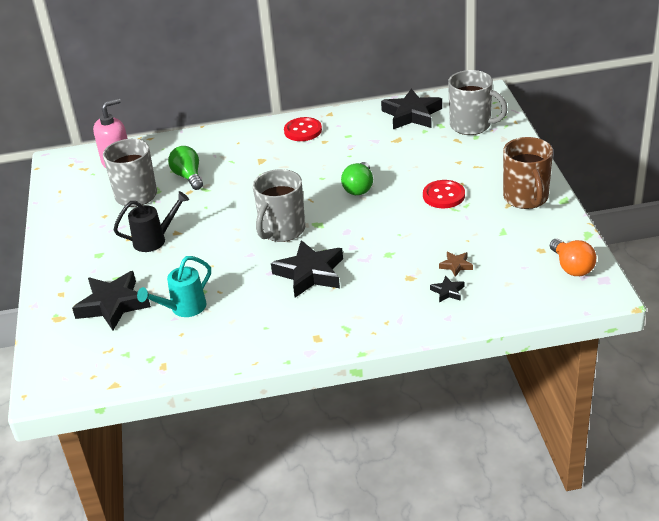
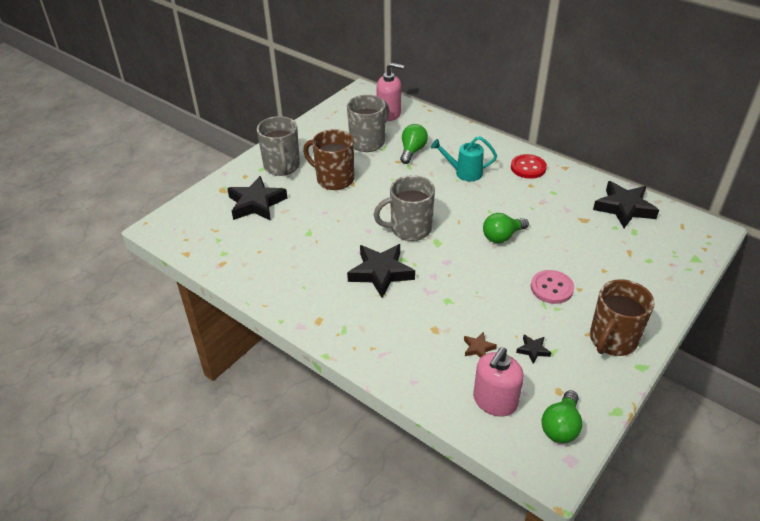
camera: 45 degrees right, 5 degrees up
black watering can [113,191,189,252] -> brown mug [303,129,354,190]
turquoise watering can [137,256,211,317] -> turquoise watering can moved to [431,136,497,181]
red button [423,180,465,208] -> pink button [531,270,574,304]
black star [430,276,464,303] -> black star moved to [516,335,551,364]
grey mug [448,70,508,135] -> grey mug moved to [257,116,300,176]
orange light bulb [550,239,596,276] -> green light bulb [541,390,582,443]
none -> pink soap dispenser [473,347,524,417]

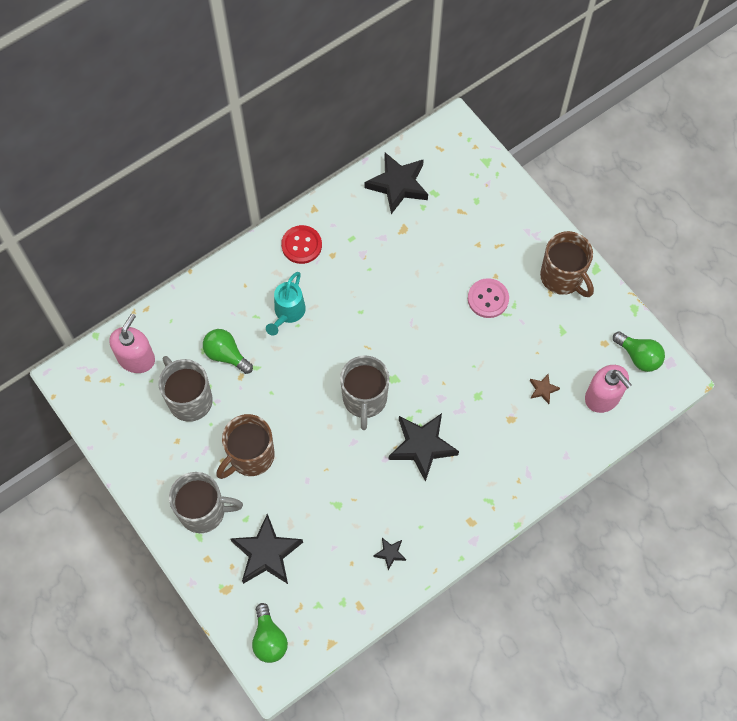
camera: 75 degrees left, 25 degrees up
green light bulb [483,213,529,243] -> green light bulb moved to [252,603,288,663]
black star [516,335,551,364] -> black star moved to [373,538,406,570]

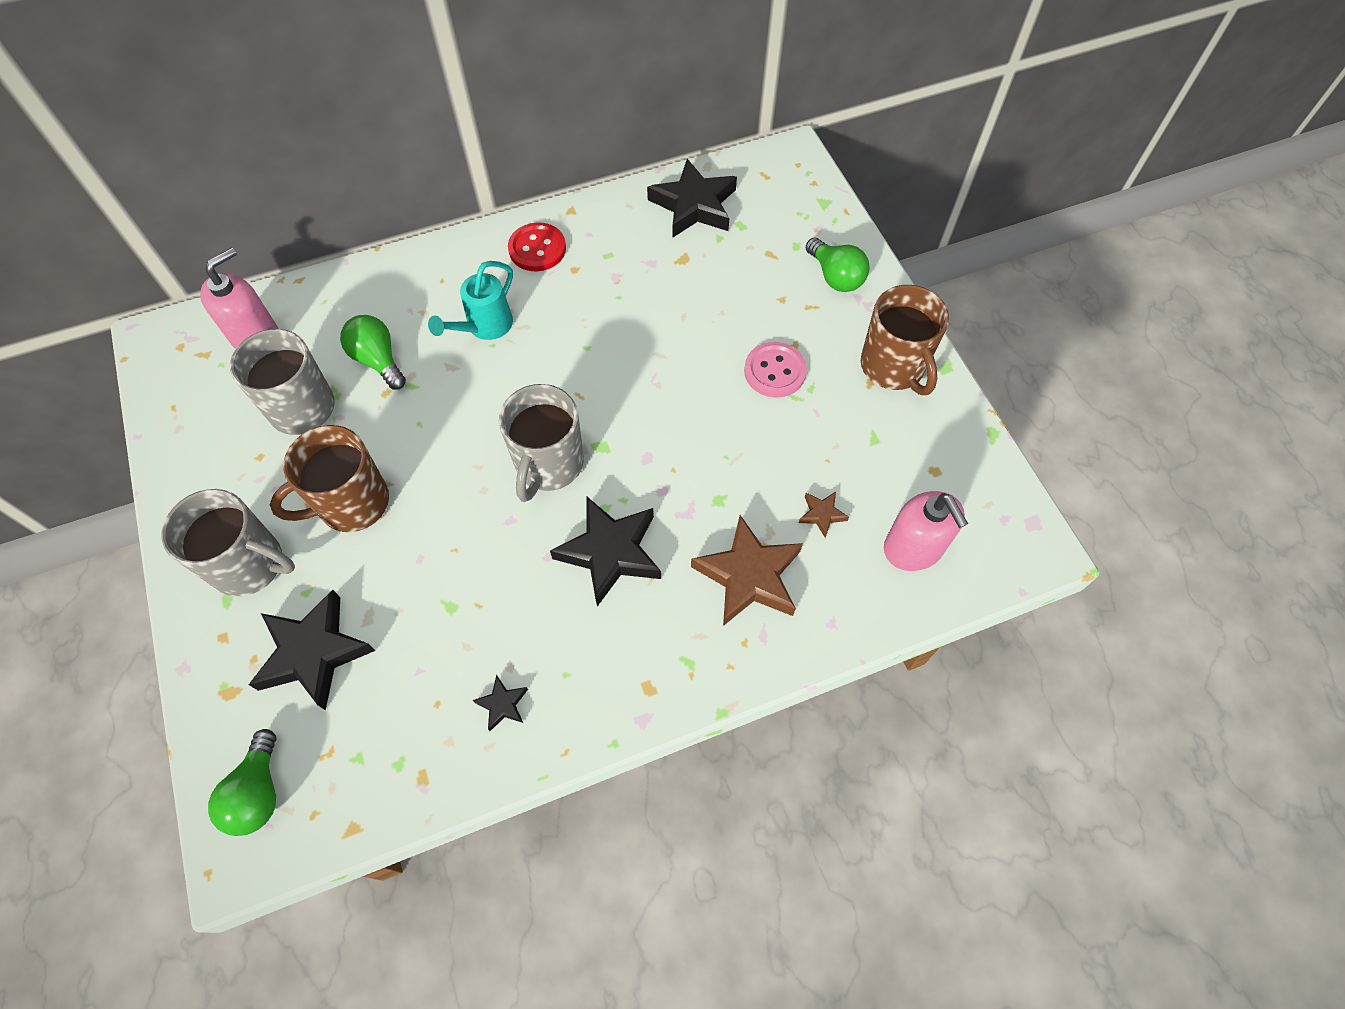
camera: 15 degrees right, 5 degrees down
green light bulb [613,331,665,372] -> green light bulb moved to [806,238,870,292]
none -> brown star [691,515,803,626]

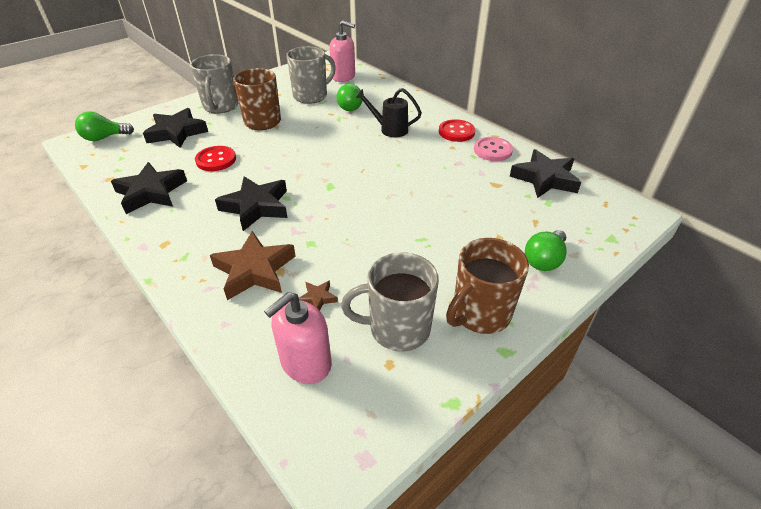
camera: 70 degrees right, 20 degrees down
green light bulb [340,315,406,390] -> green light bulb turned 135 degrees clockwise [337,84,363,111]
turquoise watering can [428,261,513,340] -> black watering can [355,88,422,137]
black star [473,675,528,731] -> black star [111,162,187,214], size x2.21
grey mug [499,384,584,502] -> grey mug moved to [341,252,439,352]
pink button [744,342,807,398] -> pink button moved to [474,137,513,161]
none -> red button [195,146,236,171]

